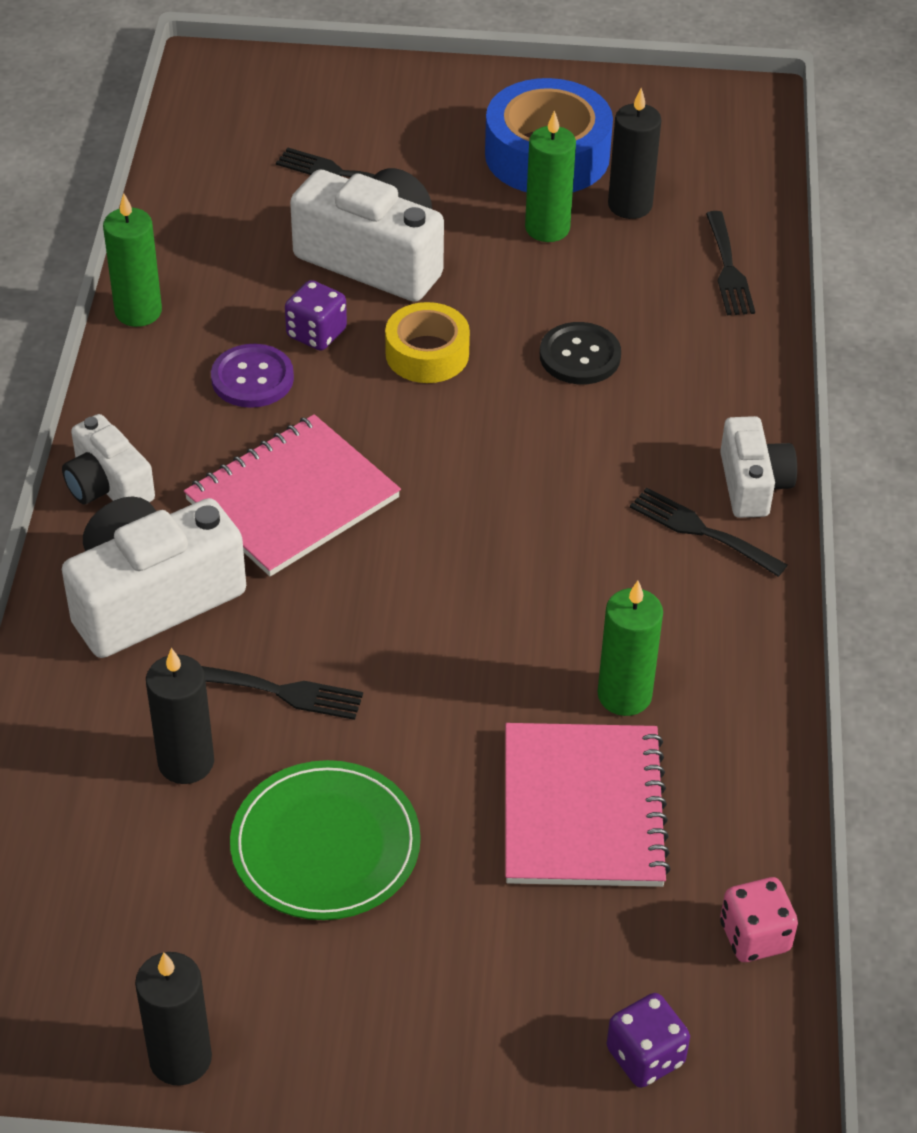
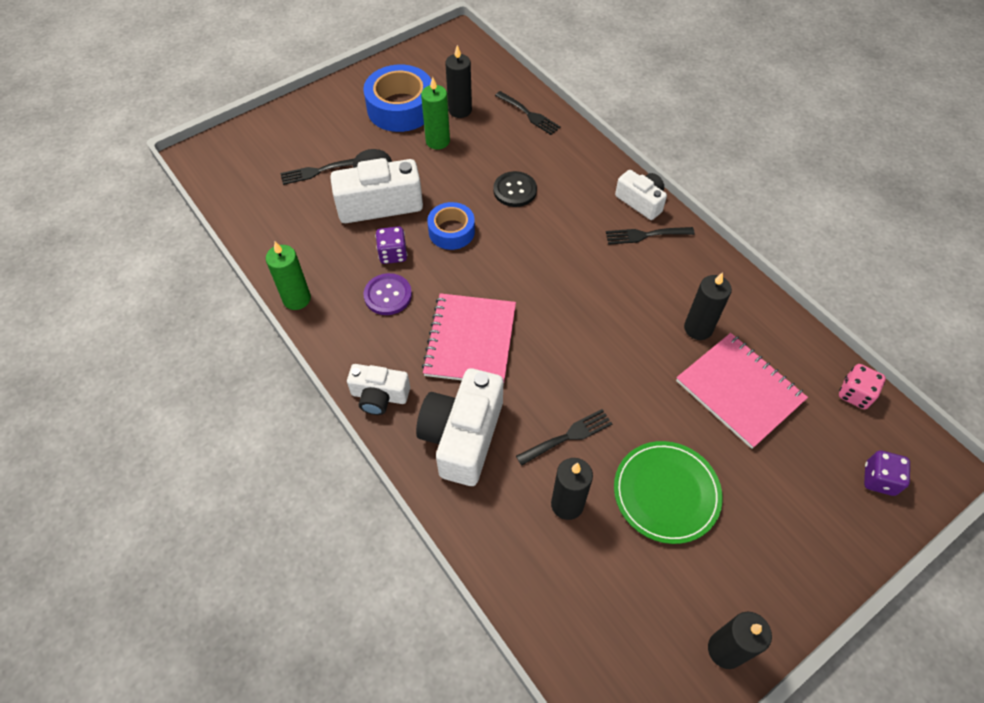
camera: 40 degrees left, 10 degrees up
yellow tape [385,302,470,383] -> blue tape [427,202,475,250]
green candle [598,581,663,716] -> black candle [684,272,732,340]

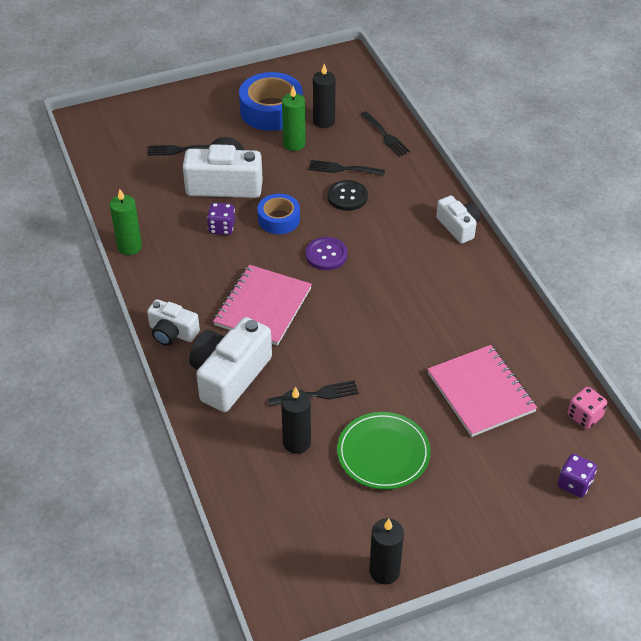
camera: 15 degrees right, 10 degrees down
purple button [363,273,412,315] -> purple button moved to [306,237,348,270]
black fork [606,227,695,245] -> black fork moved to [309,160,385,176]
black candle [684,272,732,340] -> none

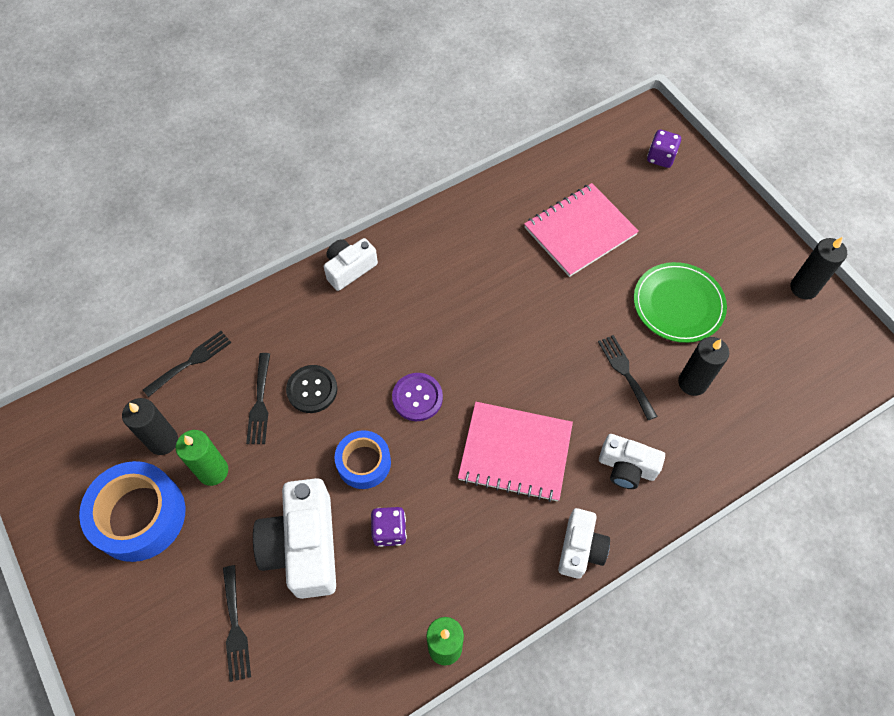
camera: 100 degrees left, 15 degrees up
white camera [189,317,272,412] -> white camera [599,434,665,489], size x0.59
pink dice [568,387,607,429] -> none

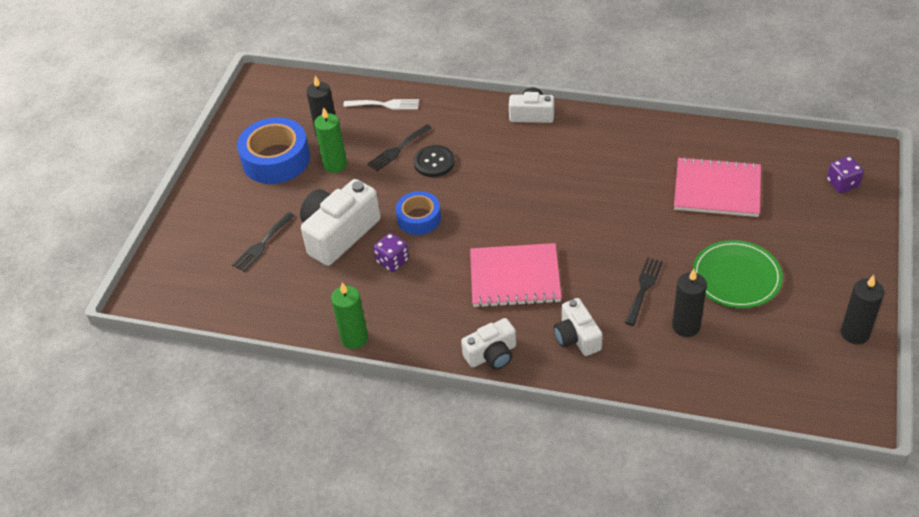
camera: 50 degrees right, 15 degrees down
black fork [143,331,231,397] -> white fork [343,99,419,110]
purple button [392,373,443,421] -> none
pink notebook [458,402,573,502] -> pink notebook turned 60 degrees counterclockwise [470,243,562,308]

